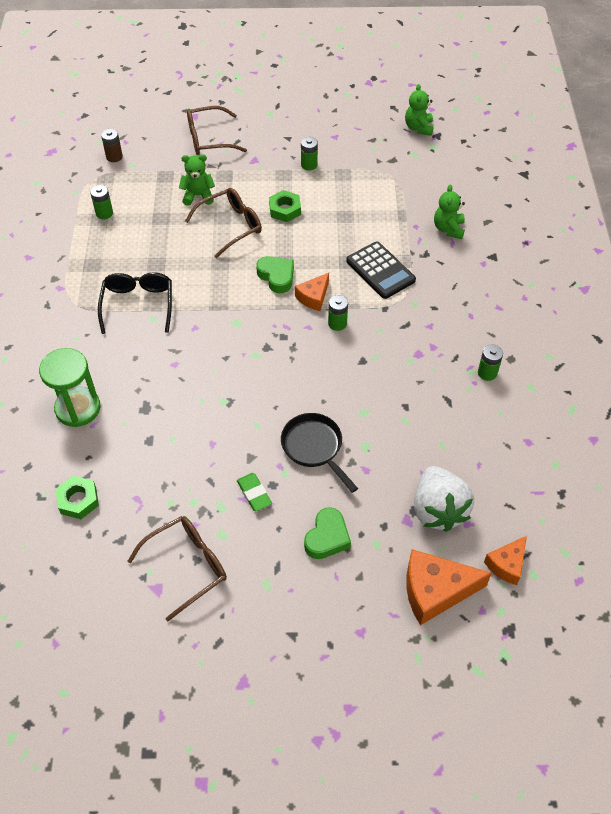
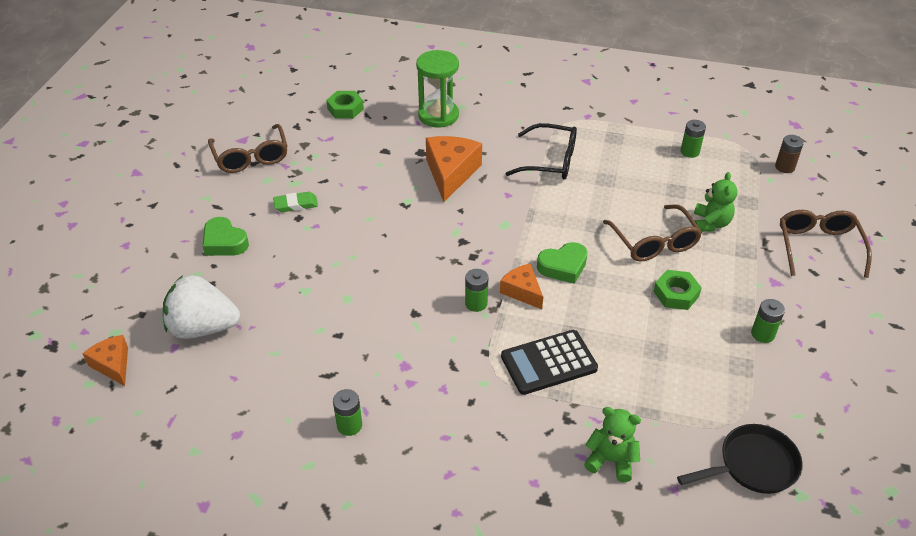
camera: 105 degrees right, 10 degrees down
black pan [281,413,358,493] -> black pan moved to [677,424,803,494]
green teddy bear [405,84,433,136] -> none
orange cheese [406,549,492,625] -> orange cheese moved to [426,136,482,202]

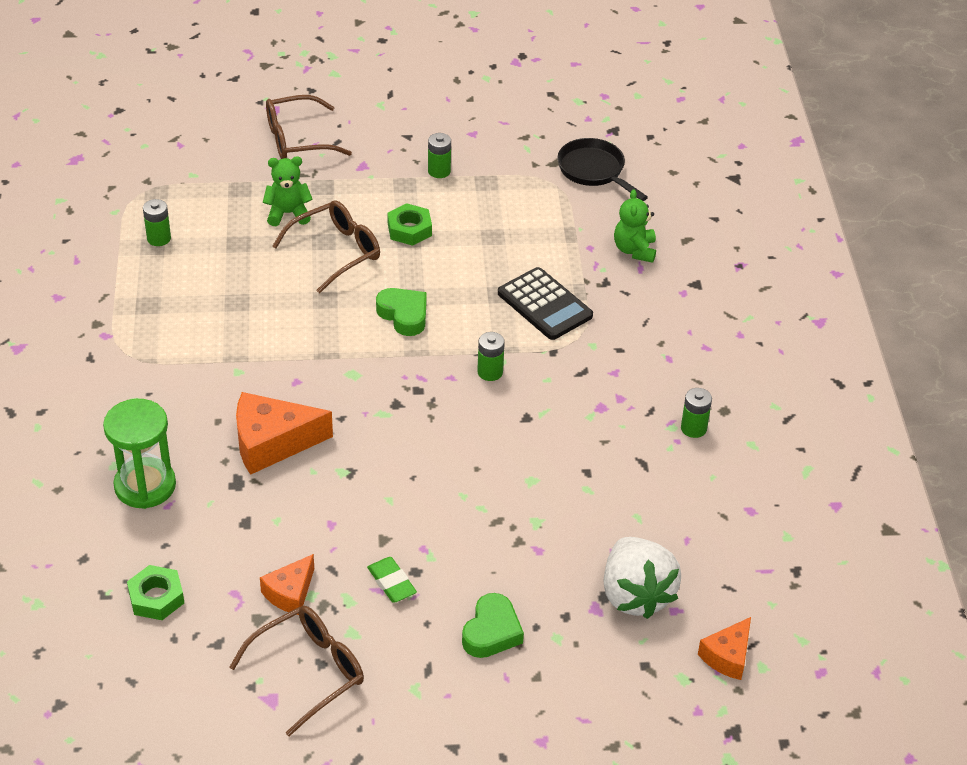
camera: 110 degrees left, 0 degrees up
orange cheese [500,264,543,309] -> orange cheese moved to [260,554,314,615]
black glasses [505,123,577,179] -> none
brown battery [775,135,804,173] -> none

